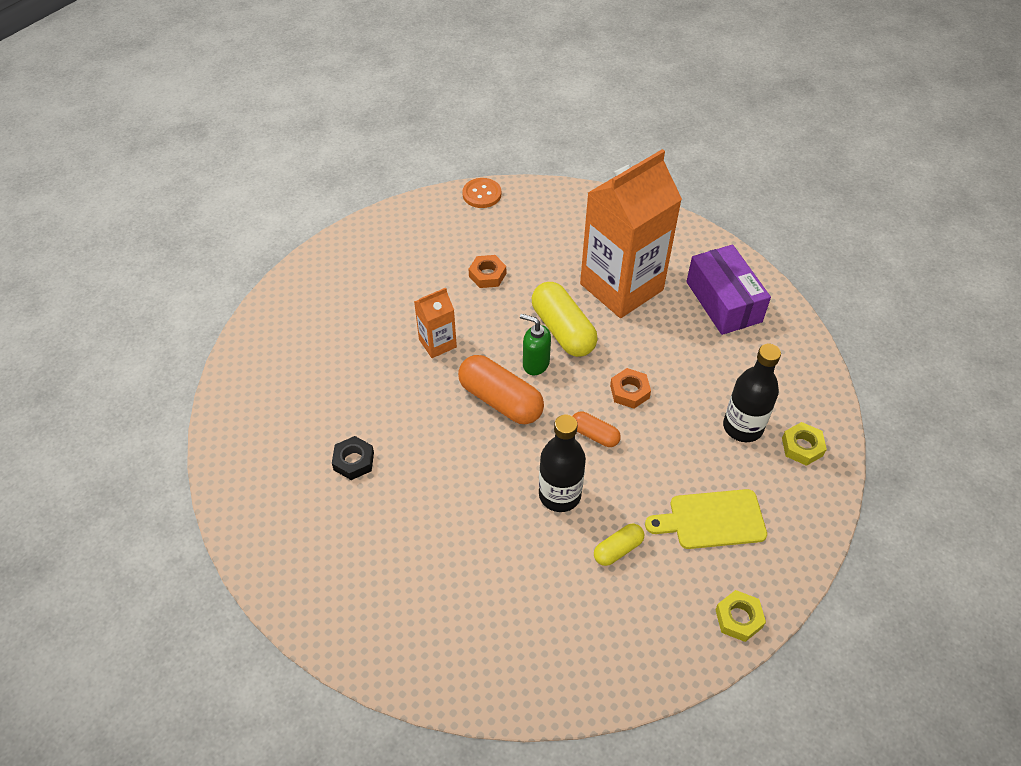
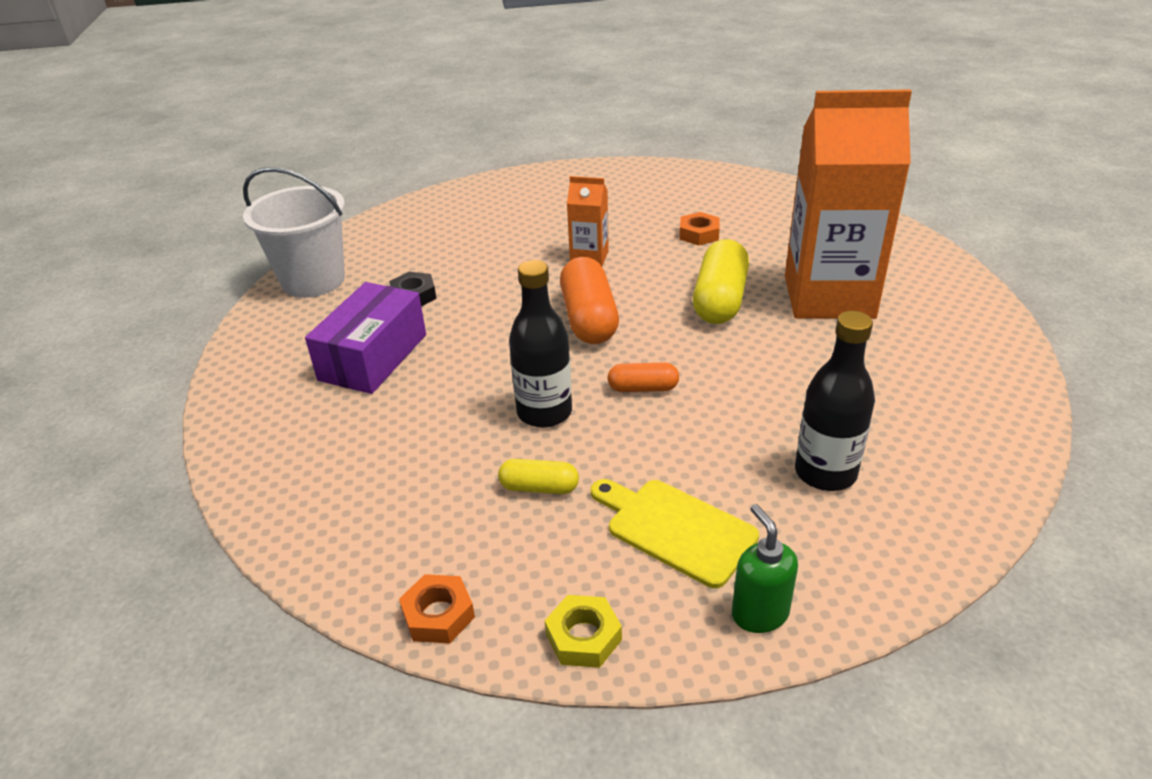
camera: 45 degrees right, 15 degrees down
orange button [462,178,501,208] -> none
green soap dispenser [520,314,551,375] -> green soap dispenser moved to [732,504,798,633]
orange capsule [573,411,621,447] -> orange capsule turned 75 degrees counterclockwise [607,362,679,392]
orange nut [610,368,651,409] -> orange nut moved to [399,574,475,644]
purple box [686,245,771,335] -> purple box moved to [305,282,426,394]
yellow nut [782,422,827,466] -> none
none -> white bucket [243,167,345,298]

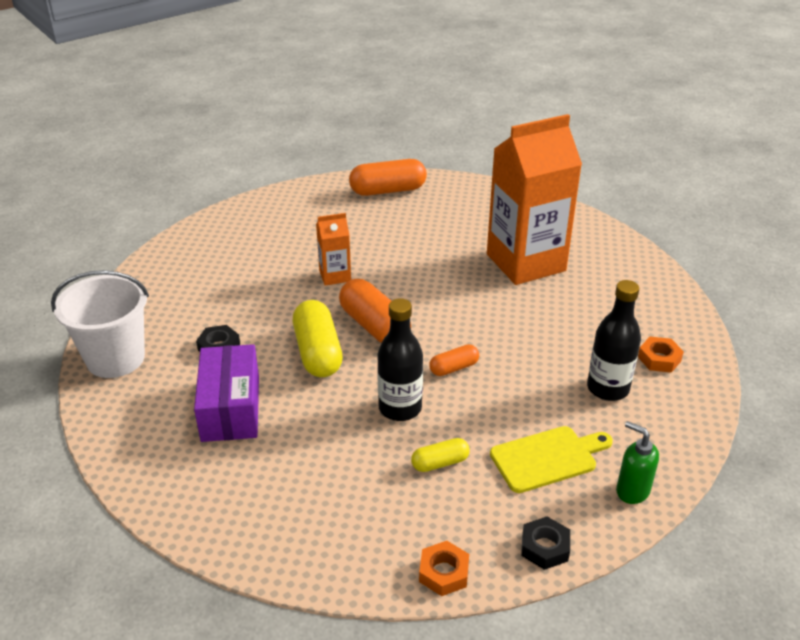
camera: 30 degrees left, 0 degrees up
yellow nut [545,595,622,668] -> black nut [521,517,570,570]
yellow cutting board [591,479,759,588] -> yellow cutting board turned 150 degrees clockwise [490,426,613,493]
orange nut [679,212,720,246] -> orange nut moved to [638,337,684,373]
yellow capsule [693,239,749,324] -> yellow capsule moved to [293,300,343,377]
none -> orange capsule [349,159,427,196]

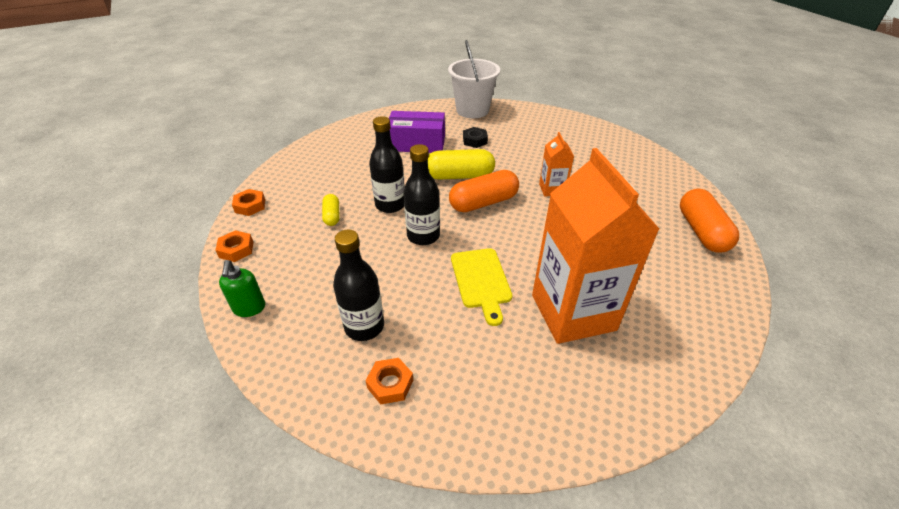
camera: 100 degrees right, 5 degrees up
orange capsule [429,344,479,376] -> black bottle [404,144,440,245]
yellow cutting board [490,426,613,493] -> yellow cutting board moved to [451,248,512,326]
black nut [521,517,570,570] -> orange nut [215,230,253,262]
green soap dispenser [616,421,659,504] -> green soap dispenser turned 120 degrees clockwise [219,260,265,317]

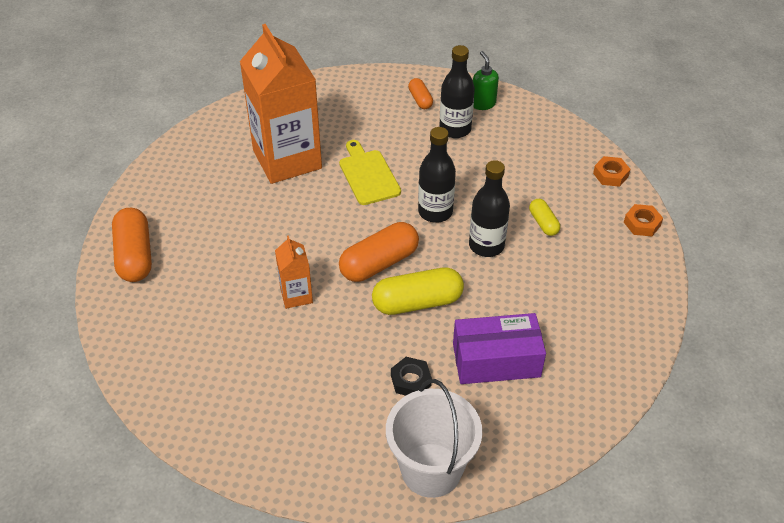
camera: 170 degrees right, 5 degrees up
green soap dispenser [219,260,265,317] -> green soap dispenser moved to [473,51,499,110]
orange nut [365,358,413,404] -> orange capsule [408,78,433,109]

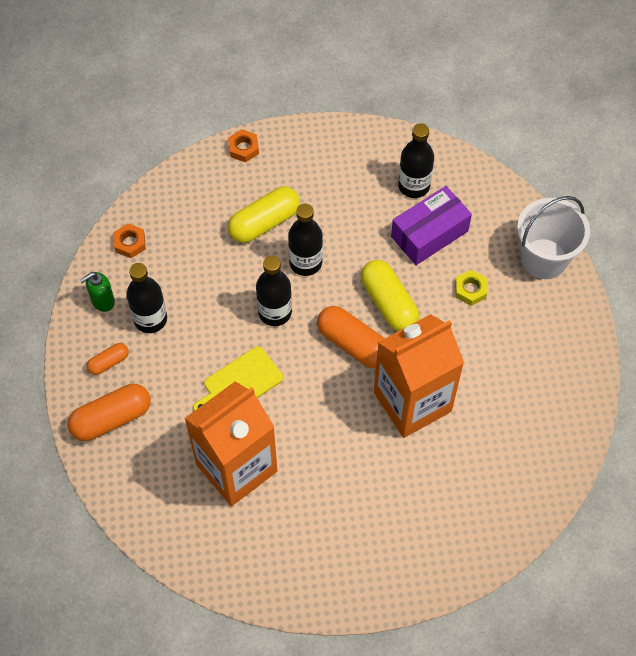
camera: 105 degrees left, 15 degrees up
orange capsule [112,208,152,282] -> orange capsule moved to [68,384,151,441]
orange carton [275,236,313,309] -> orange carton [374,314,464,438], size x2.21
black nut [391,357,432,396] -> yellow nut [455,270,487,306]
purple box [453,313,546,384] -> purple box turned 75 degrees clockwise [391,186,472,265]
yellow capsule [529,199,560,236] -> yellow capsule [228,186,300,243], size x1.87
orange nut [593,156,630,187] -> orange nut moved to [113,223,146,258]
none -> black bottle [398,123,434,198]

